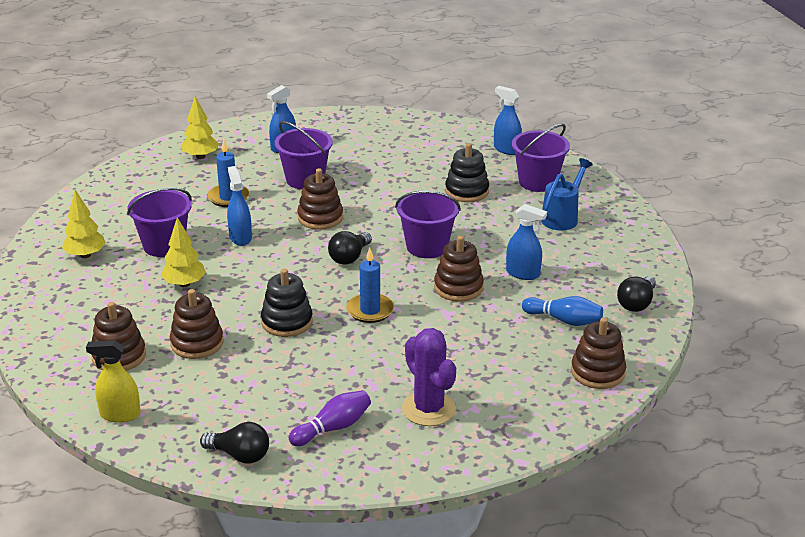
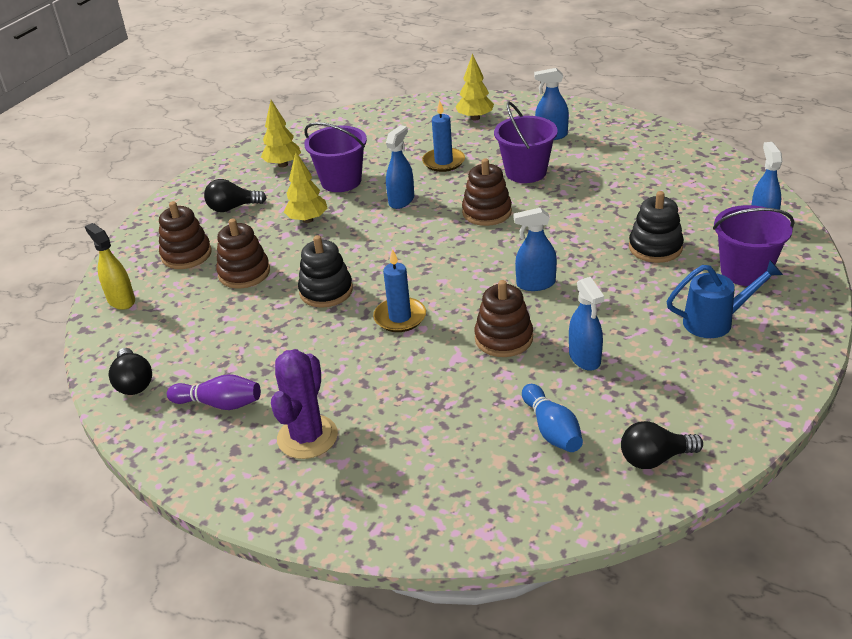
camera: 50 degrees right, 5 degrees up
black light bulb [328,231,372,265] -> black light bulb moved to [204,179,267,212]
purple bucket [395,190,461,258] -> blue spray bottle [514,208,557,291]
brown stacking toy [571,317,626,389] -> none

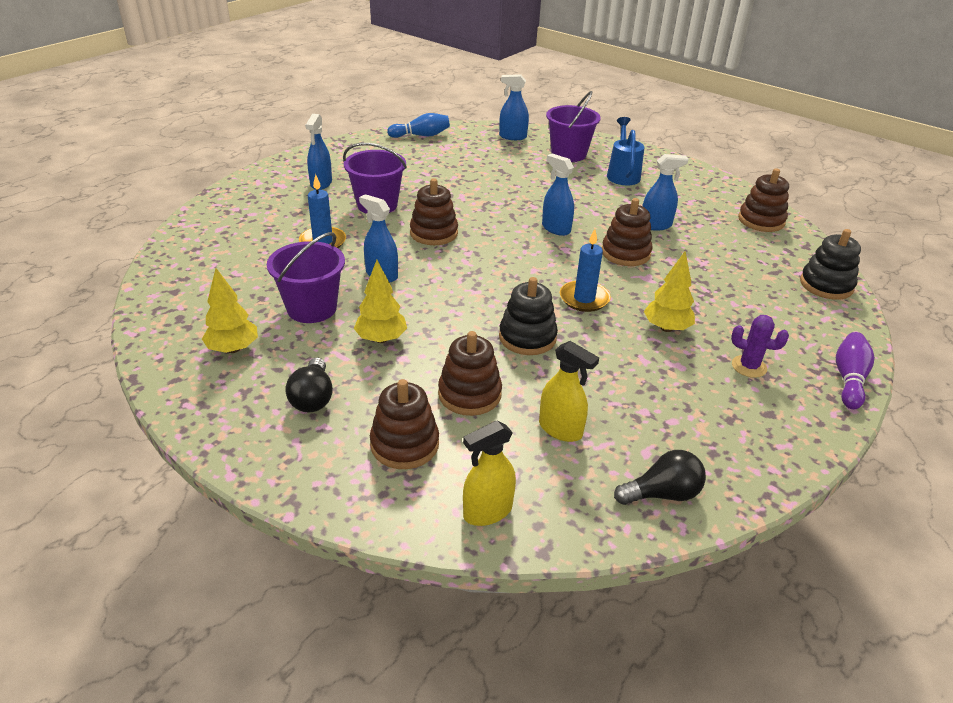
camera: 85 degrees left, 0 degrees up
purple bowling pin [167,374,261,410] -> purple bowling pin moved to [836,332,875,409]
purple cactus [271,349,338,459] -> purple cactus [731,315,789,378], size x0.60
yellow tree [456,53,494,120] -> yellow tree moved to [644,251,695,332]
blue spray bottle [514,208,557,291] -> blue spray bottle turned 135 degrees clockwise [542,153,574,236]
blue bowling pin [522,384,583,452] -> blue bowling pin moved to [387,113,450,138]
black light bulb [621,421,703,469] -> brown stacking toy [738,168,789,232]
black stacking toy [629,191,684,263] -> black stacking toy moved to [800,229,861,300]
none -> yellow spray bottle [539,341,599,442]

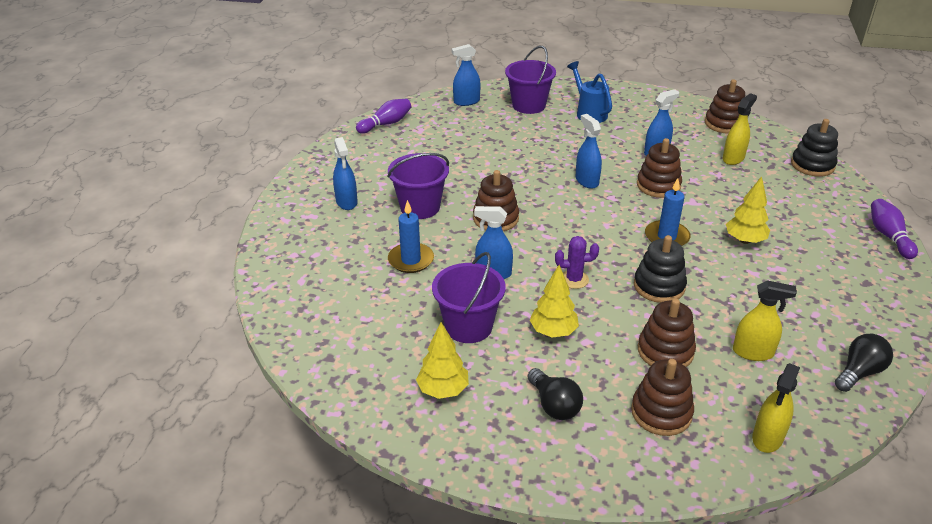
camera: 25 degrees left, 0 degrees up
blue bowling pin [387,113,450,138] -> purple bowling pin [356,98,411,134]
blue spray bottle [542,153,574,236] -> blue spray bottle turned 45 degrees clockwise [575,114,602,189]
purple cactus [731,315,789,378] -> purple cactus moved to [555,236,599,289]
none -> yellow spray bottle [722,93,757,165]

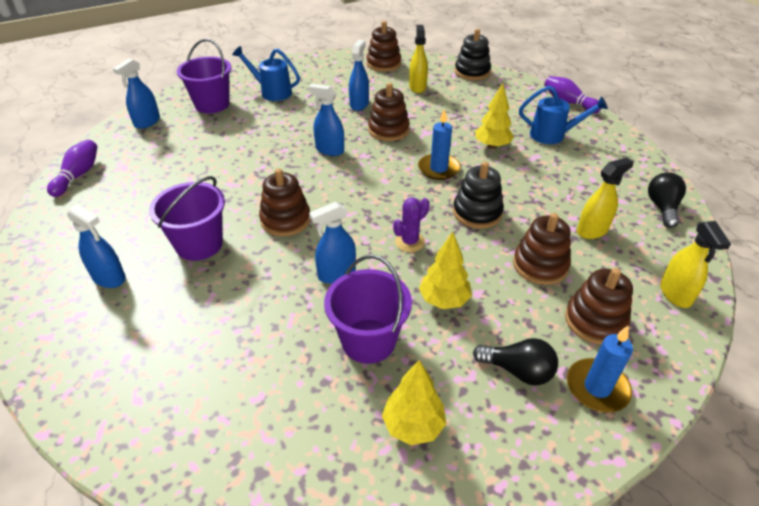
camera: 40 degrees left, 5 degrees up
blue candle [388,200,434,273] -> blue candle moved to [567,326,633,413]
none -> blue watering can [519,86,608,144]

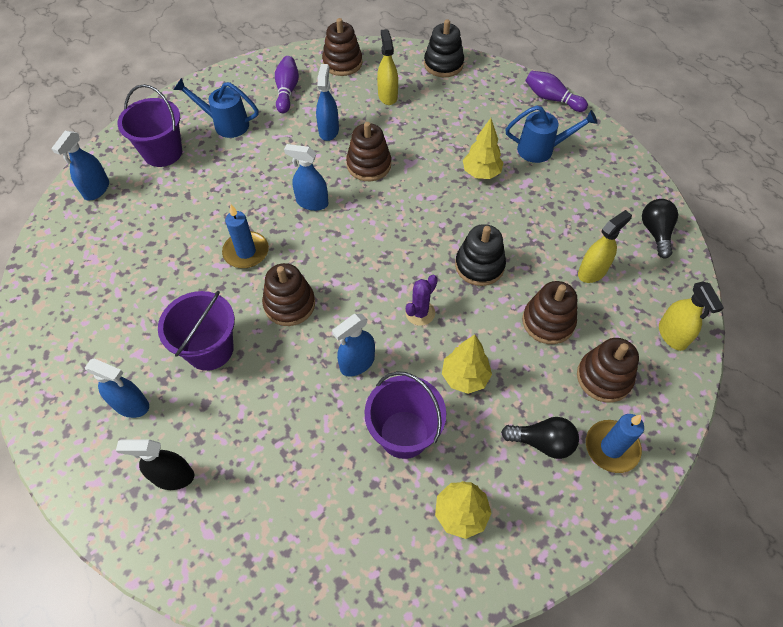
camera: 10 degrees left, 15 degrees up
purple bowling pin [47,139,97,197] -> purple bowling pin moved to [275,56,299,113]
blue candle [418,109,461,180] -> blue candle moved to [222,205,269,268]
none -> black spray bottle [116,439,194,490]

